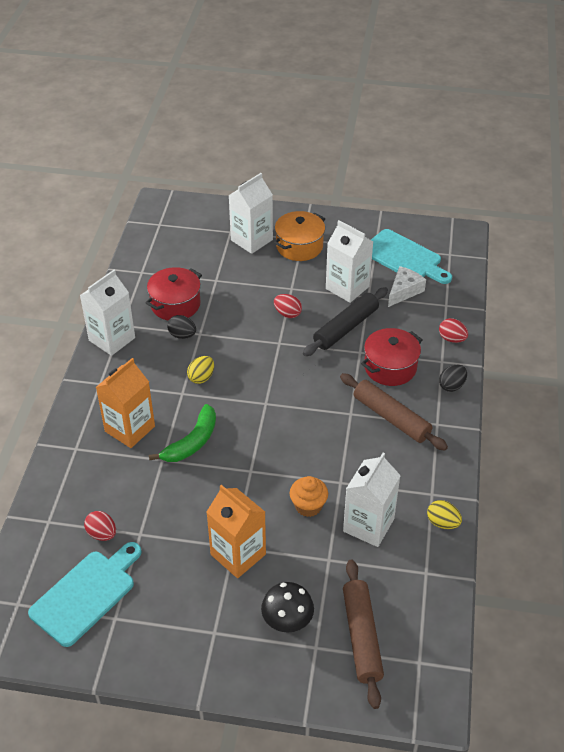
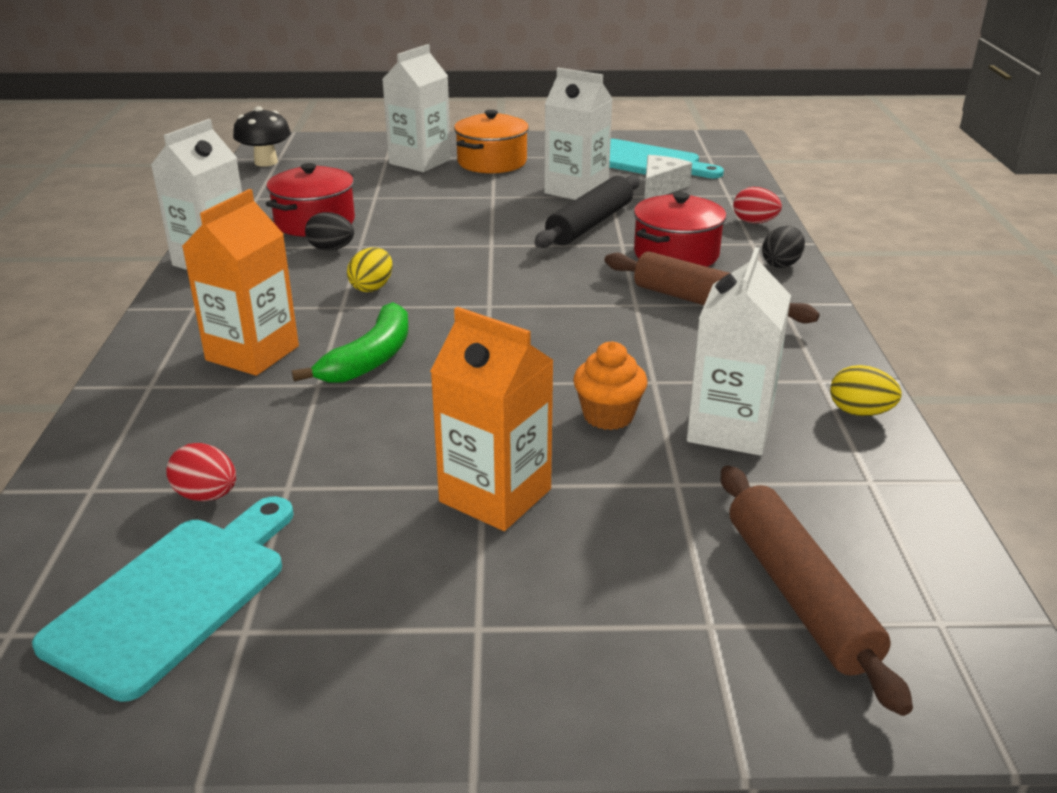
camera: 10 degrees left, 15 degrees down
black mushroom [261,582,314,632] -> black mushroom moved to [233,106,291,167]
red egg [274,294,302,318] -> none

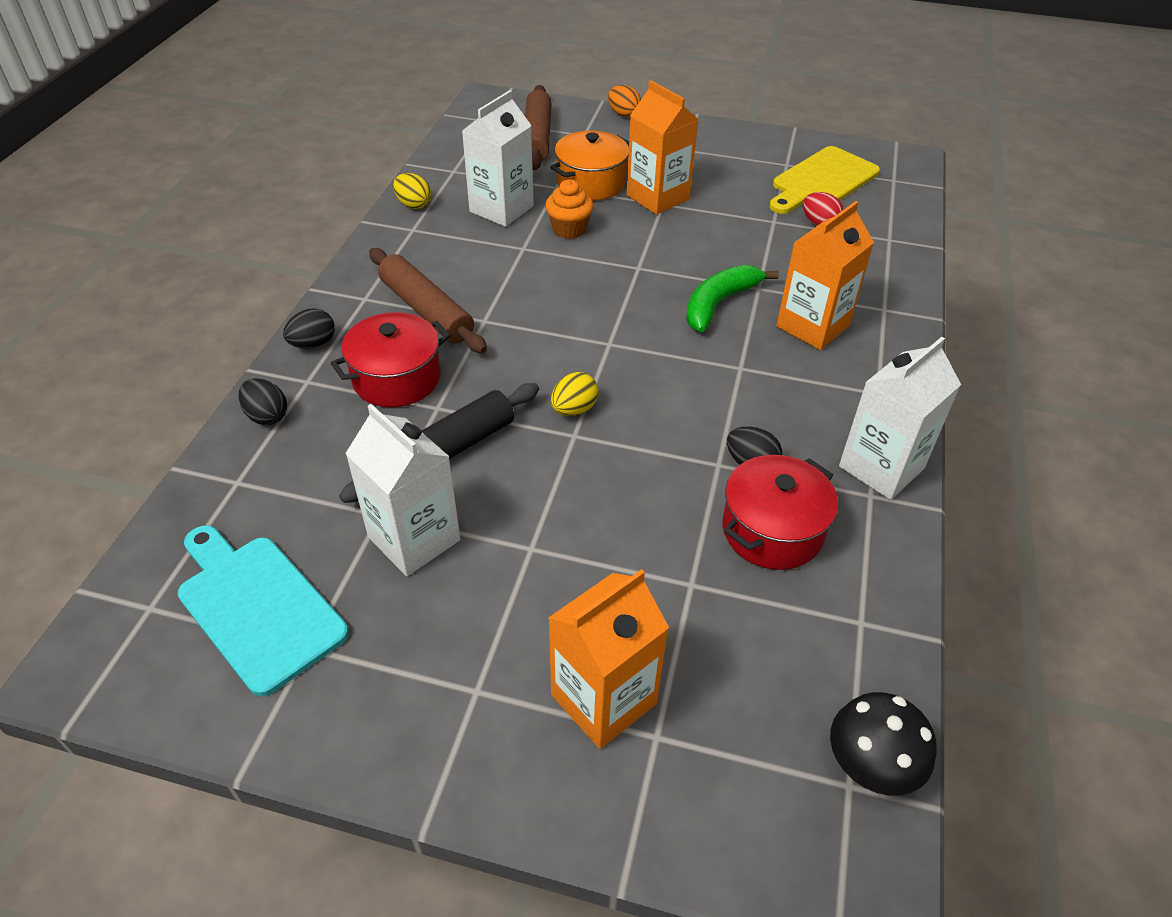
camera: 165 degrees left, 15 degrees up
turquoise cutting board [32,496,294,702] -> yellow cutting board [769,146,880,214]
yellow egg [347,247,392,292] -> yellow egg moved to [551,372,599,416]
white carton [382,44,451,172] -> orange carton [548,569,669,749]
orange pot [454,110,529,173] -> orange pot moved to [550,131,629,200]
white cheese [644,155,692,200] -> none
red egg [733,187,782,224] -> black egg [239,378,287,425]
none -> orange egg [608,85,641,117]

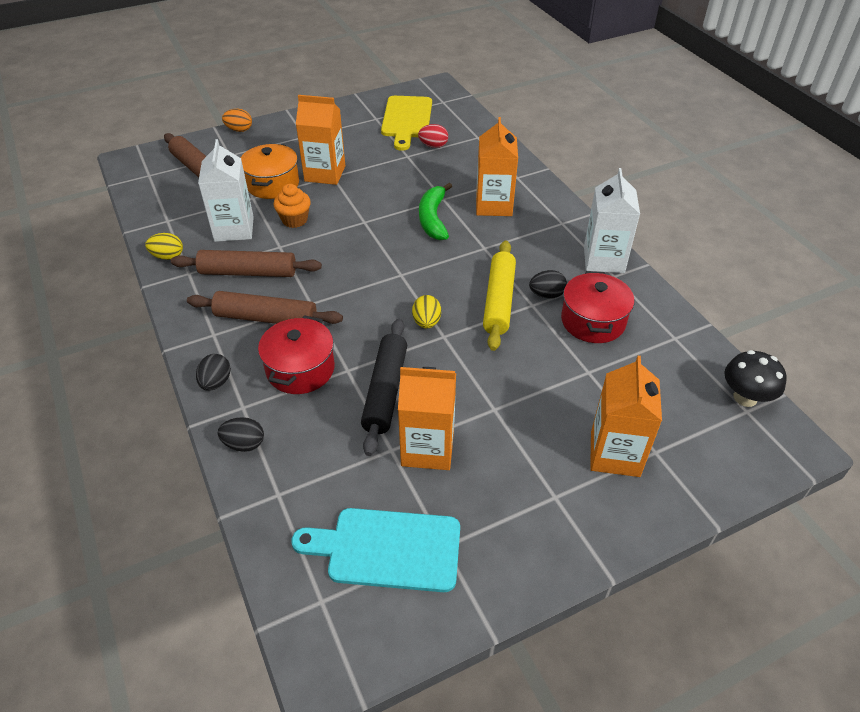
camera: 40 degrees left, 0 degrees up
white carton [345,404,461,576] -> orange carton [398,367,456,470]
none -> brown rolling pin [171,250,322,277]
none -> yellow rolling pin [483,241,516,351]

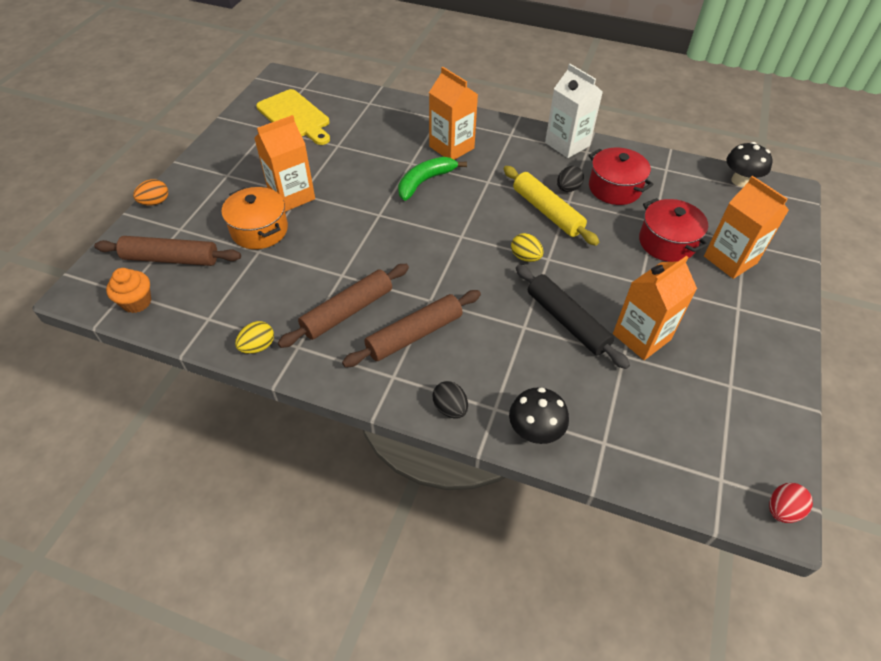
camera: 45 degrees left, 5 degrees up
white carton [198,139,254,242] -> none
black egg [218,417,264,452] -> black mushroom [509,387,569,444]
red pot [258,315,335,394] -> red pot moved to [639,198,708,262]
orange cupcake [273,184,311,228] -> orange cupcake moved to [106,268,151,313]
turquoise cutting board [291,508,460,592] -> none
red egg [418,124,448,148] -> red egg moved to [769,483,813,523]
green banana [419,183,452,240] -> green banana turned 90 degrees clockwise [398,157,467,201]

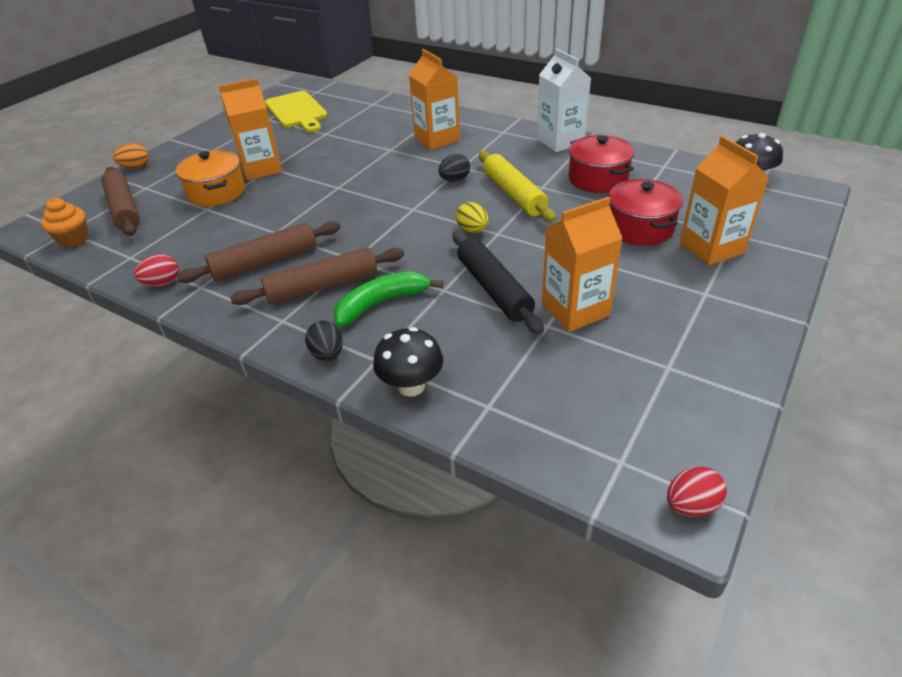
camera: 15 degrees right, 10 degrees down
brown rolling pin [94,236,241,266] -> brown rolling pin turned 45 degrees clockwise [101,167,140,236]
yellow egg [235,321,274,354] -> red egg [134,254,179,286]
green banana [398,157,467,201] -> green banana moved to [333,271,443,327]
black egg [557,166,584,192] -> black egg moved to [438,154,470,182]

